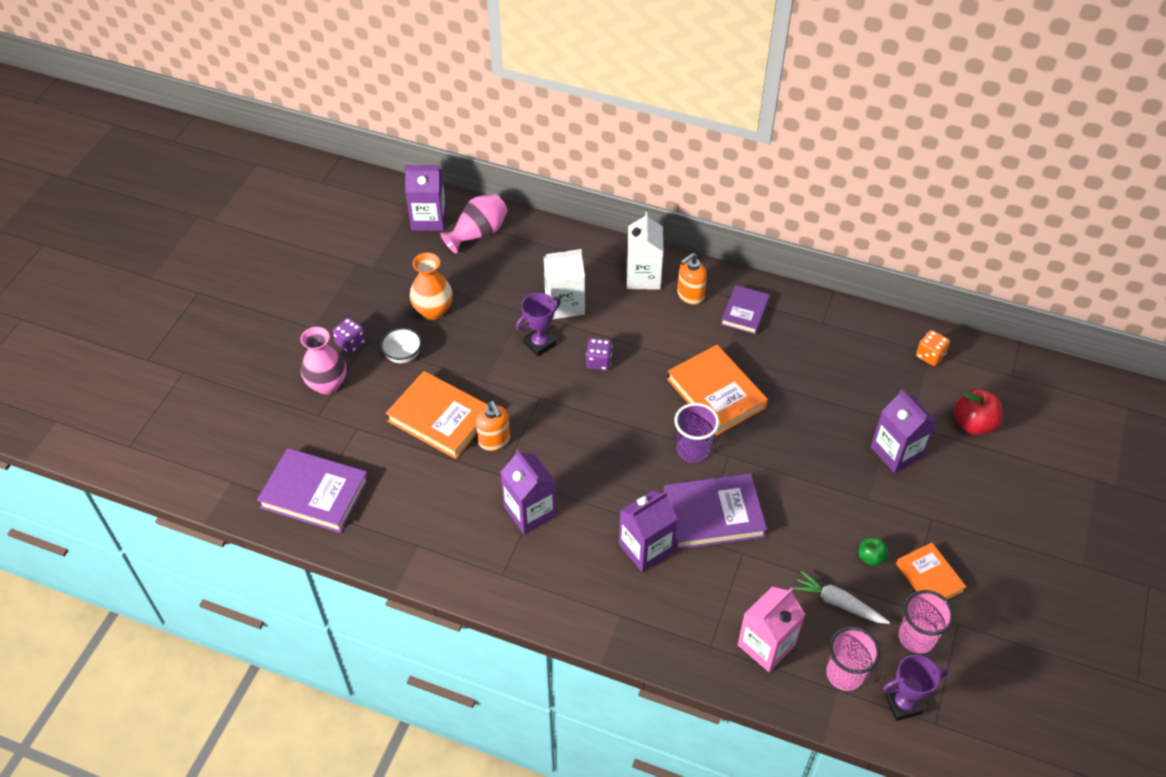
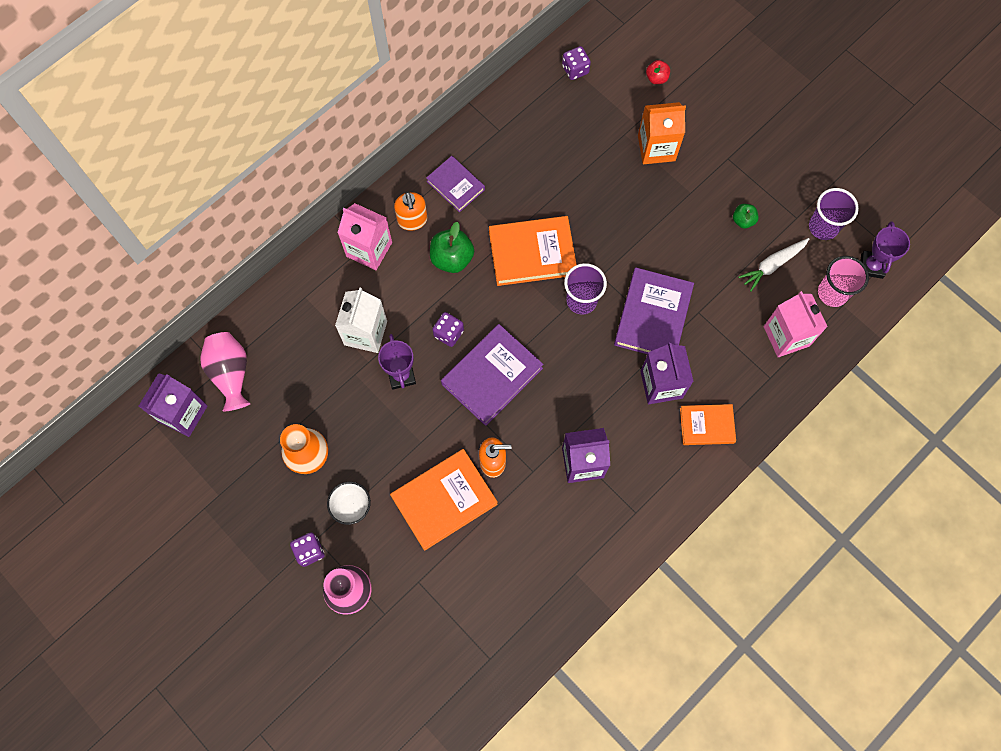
camera: 65 degrees left, 20 degrees up
purple book [257,448,369,533] -> purple book moved to [441,324,544,426]
white carton [627,212,663,290] -> pink carton [337,203,392,270]
purple carton [871,389,937,473] -> orange carton [638,102,686,164]
orange book [896,543,966,600] -> orange book moved to [680,404,736,445]
pink cup [899,590,954,654] -> purple cup [809,188,859,240]
orange dice [916,330,950,366] -> purple dice [562,46,591,80]
red apple [954,389,1003,435] -> red apple [646,60,670,84], size x0.57
none -> green apple [430,222,474,273]

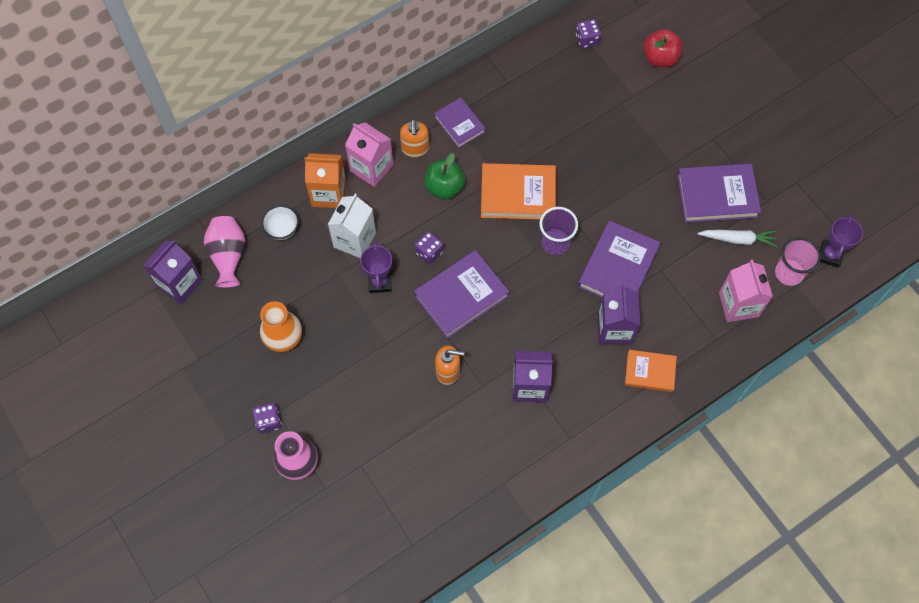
camera: 10 degrees right, 5 degrees down
white bowl [327,482,371,525] -> white bowl moved to [261,205,299,240]
orange book [390,449,498,551] -> none
orange carton [638,102,686,164] -> orange carton moved to [304,153,346,208]
red apple [646,60,670,84] -> red apple [643,29,683,67], size x1.74
green apple [733,204,759,228] -> purple book [677,164,761,223]
white carrot [738,238,809,292] -> white carrot turned 150 degrees counterclockwise [697,230,777,247]
purple cup [809,188,859,240] -> none

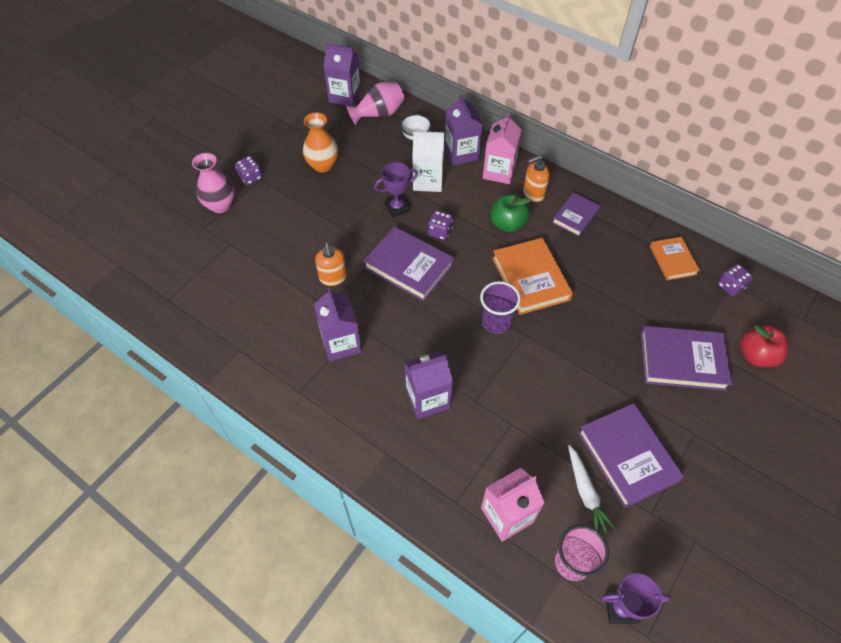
camera: 70 degrees right, 10 degrees down
orange carton [304,153,346,208] -> purple carton [444,94,483,165]
purple book [578,220,661,298] -> purple book moved to [641,326,732,391]
orange book [625,350,677,392] -> orange book moved to [650,237,700,280]

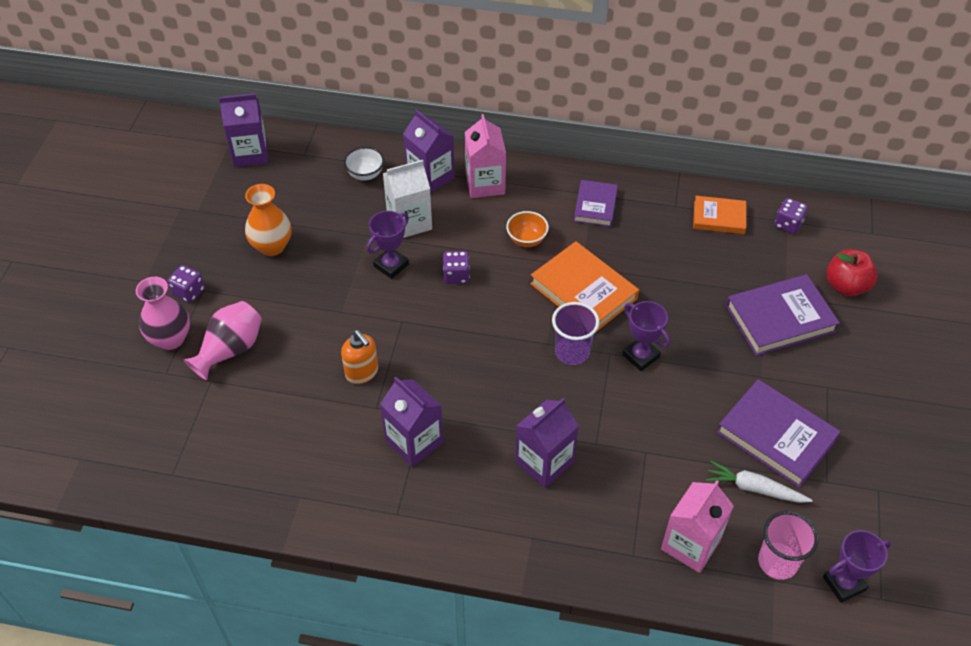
camera: 25 degrees left, 5 degrees down
pink vase [347,82,405,125] -> pink vase moved to [184,301,262,380]
purple book [364,226,454,301] -> none
green apple [491,194,531,232] -> orange bowl [506,211,549,247]
orange soap dispenser [523,155,550,202] -> none
white carrot [568,445,617,533] -> white carrot turned 150 degrees clockwise [706,461,813,503]
orange book [650,237,700,280] -> orange book turned 45 degrees counterclockwise [693,196,746,234]
none -> purple trophy [622,301,670,371]

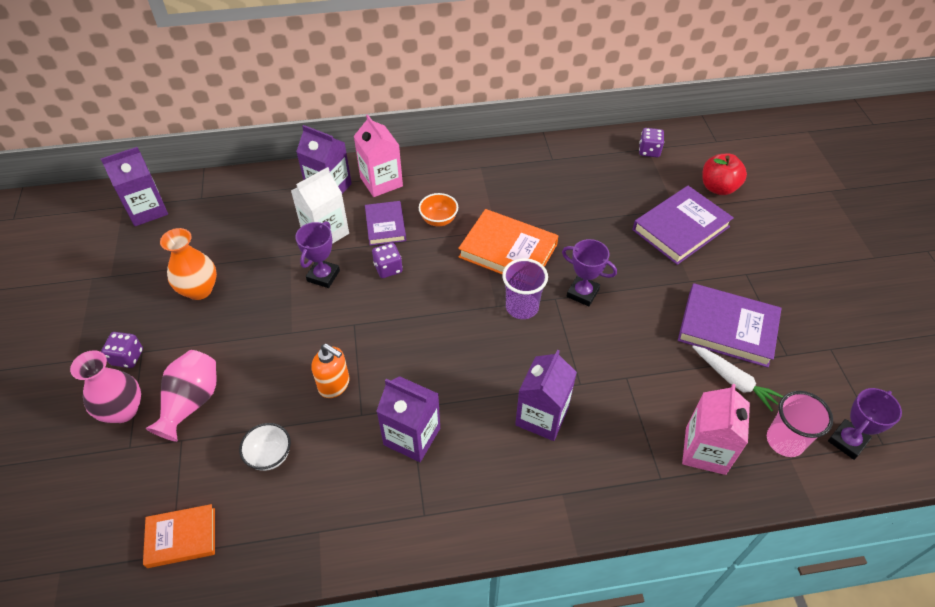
camera: 20 degrees left, 0 degrees up
white bowl [344,147,384,181] -> white bowl moved to [239,423,291,471]
purple book [574,180,618,227] -> purple book moved to [365,201,406,246]
orange book [693,196,746,234] -> orange book moved to [143,504,215,568]
white carrot [706,461,813,503] -> white carrot turned 135 degrees counterclockwise [692,345,784,412]

